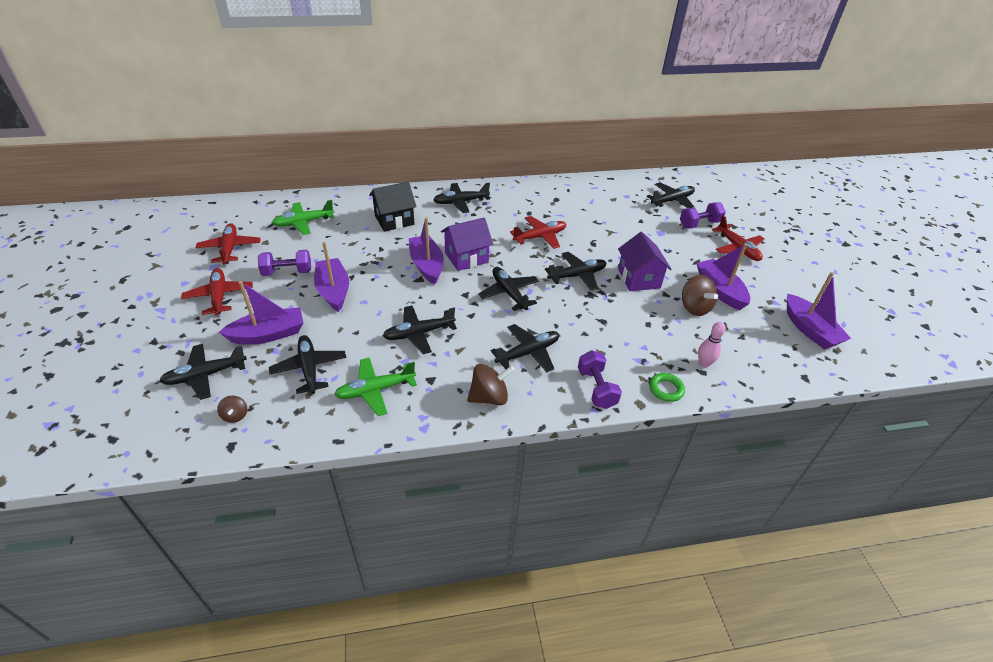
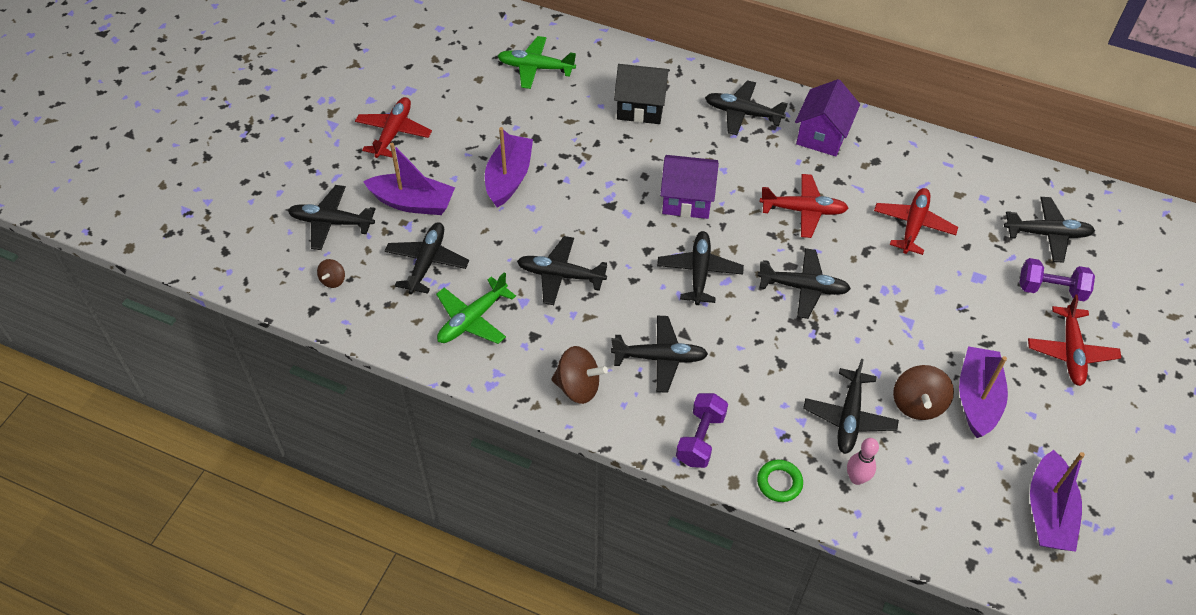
camera: 35 degrees right, 10 degrees up
red plane [195,223,261,264] -> red plane moved to [874,188,958,255]
purple dumbbell [258,250,311,276] -> none
green plane [334,357,417,416] -> green plane turned 60 degrees counterclockwise [436,272,516,344]
purple boat [409,217,444,284] -> none
purple house [618,232,672,291] -> purple house moved to [795,79,860,156]
none -> black plane [803,359,899,454]

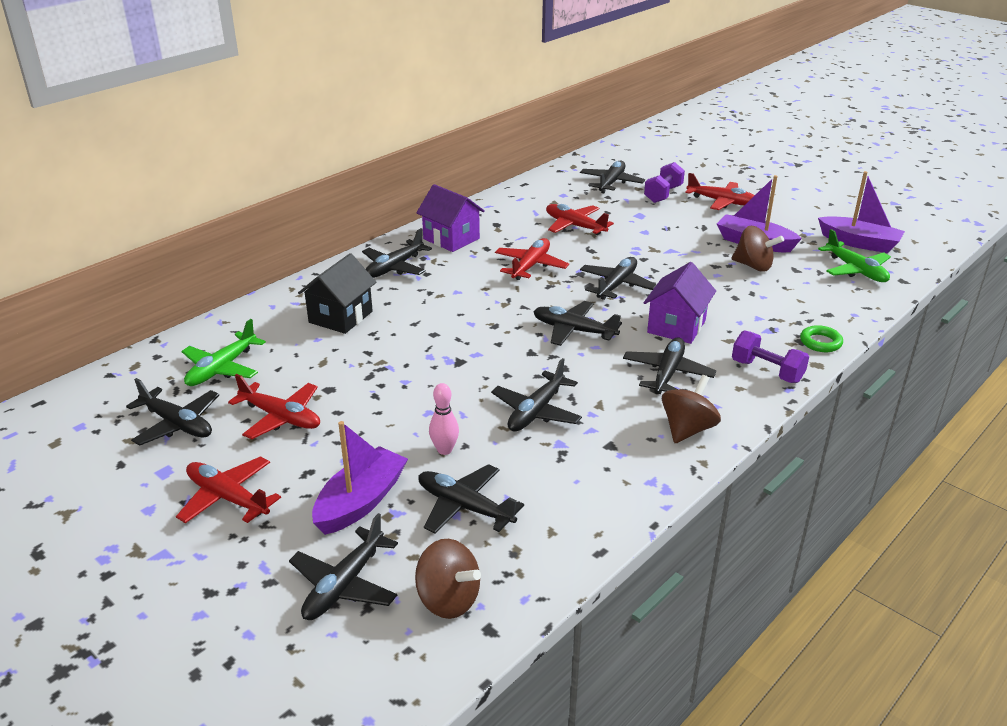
camera: 70 degrees left, 20 degrees down
brown spinning top [317,259,345,288] -> brown spinning top [415,539,481,619], size x1.82
green plane [436,272,516,344] -> green plane moved to [818,229,891,282]
purple boat [485,127,533,208] -> none
purple house [660,155,719,219] -> purple house moved to [644,262,716,344]
black plane [803,359,899,454] -> black plane moved to [126,378,219,446]
pink bowling pin [847,438,879,485] -> pink bowling pin moved to [429,383,459,455]
none -> red plane [228,374,320,439]

